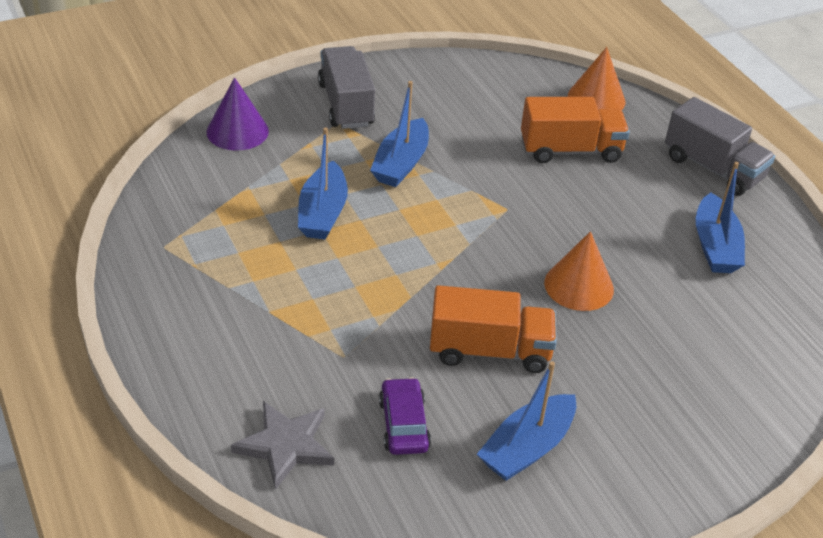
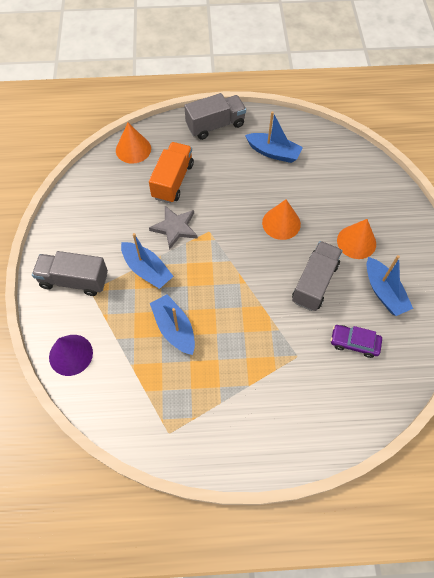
camera: 65 degrees left, 20 degrees up
grey star [231,401,334,490] -> grey star moved to [149,206,198,250]
blue boat [298,127,348,240] -> blue boat turned 150 degrees counterclockwise [150,294,195,355]
orange truck [430,285,557,373] -> grey truck [292,241,342,311]
none -> orange cone [337,219,376,259]

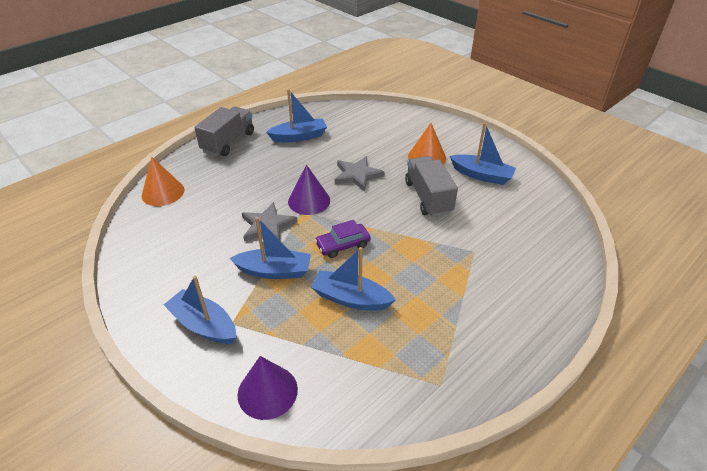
camera: 40 degrees left, 20 degrees down
grey truck [32,251,108,296] -> blue boat [164,276,236,344]
orange truck [149,142,194,203] -> none
orange cone [262,199,301,240] -> grey star [335,156,385,192]
purple car [331,325,382,358] -> purple car moved to [315,220,370,258]
none -> purple cone [288,165,330,215]

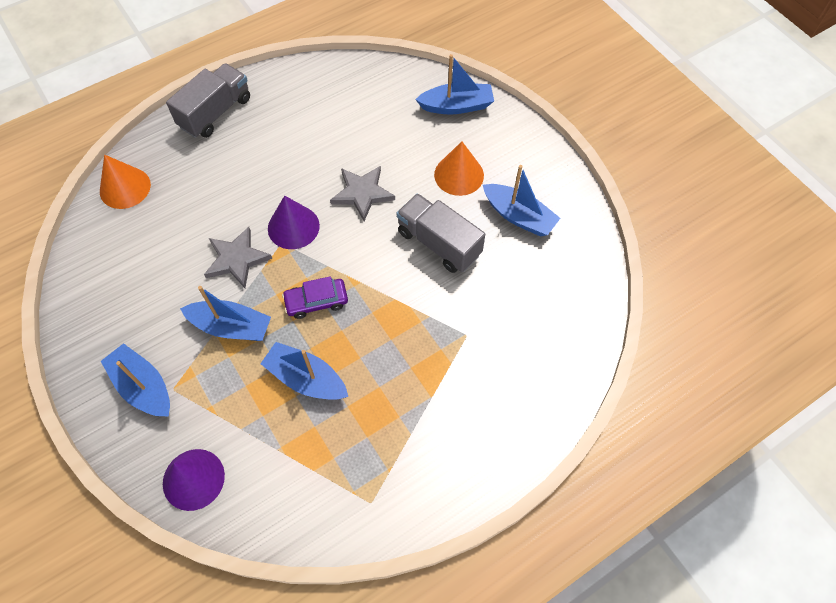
camera: 10 degrees right, 20 degrees up
blue boat [266,89,327,142] -> blue boat moved to [415,54,494,114]
grey truck [405,156,458,217] -> grey truck turned 45 degrees counterclockwise [397,193,485,273]

